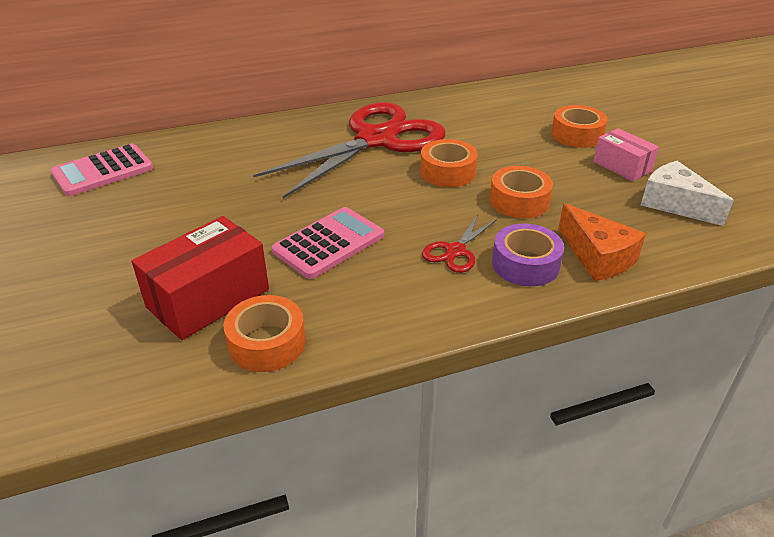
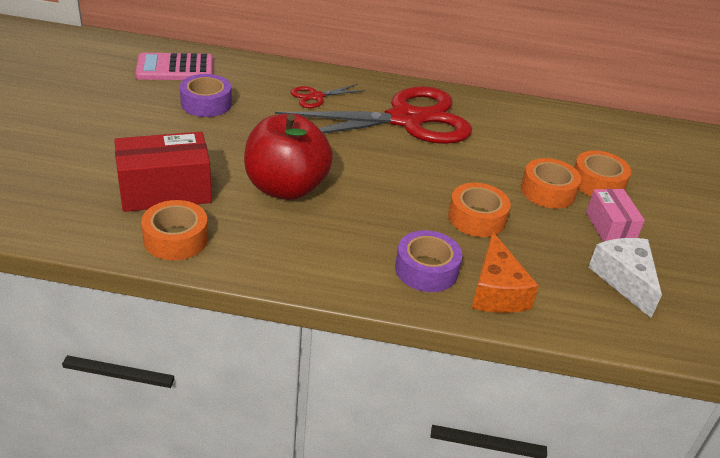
camera: 25 degrees right, 0 degrees up
pink calculator [272,207,384,279] -> red apple [244,113,333,200]
orange tape [420,139,478,187] -> orange tape moved to [521,158,581,209]
red scissors [422,215,497,273] -> red scissors moved to [291,84,365,108]
none -> purple tape [180,74,232,117]

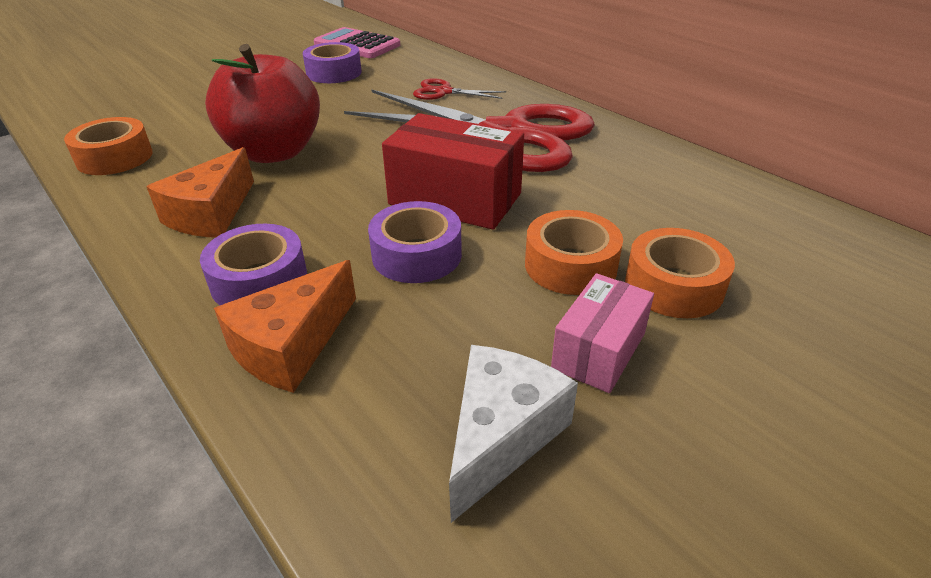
camera: 45 degrees right, 0 degrees up
red box [114,132,212,212] -> red box moved to [382,113,524,230]
orange tape [448,183,511,237] -> purple tape [368,201,462,283]
none -> orange cheese [146,147,254,238]

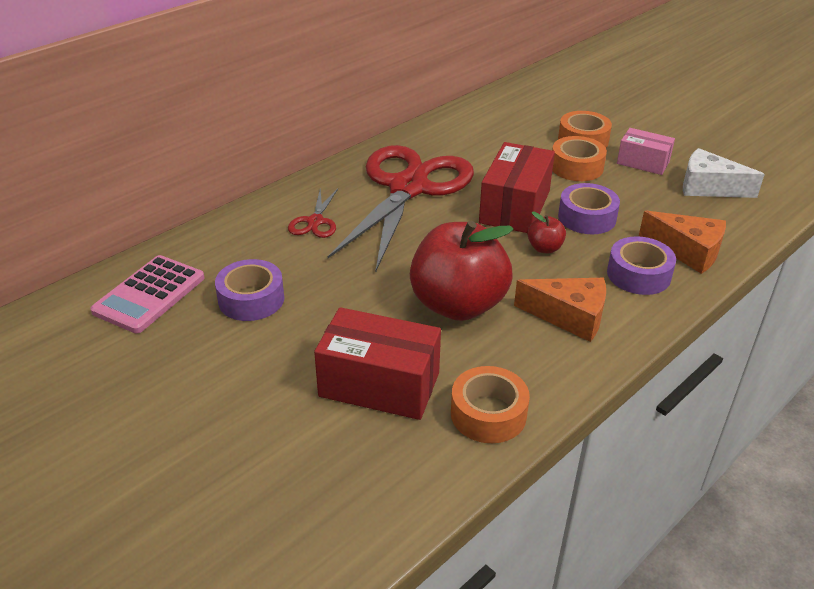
camera: 95 degrees left, 0 degrees up
none -> red box [314,307,441,420]
none -> red apple [527,212,566,253]

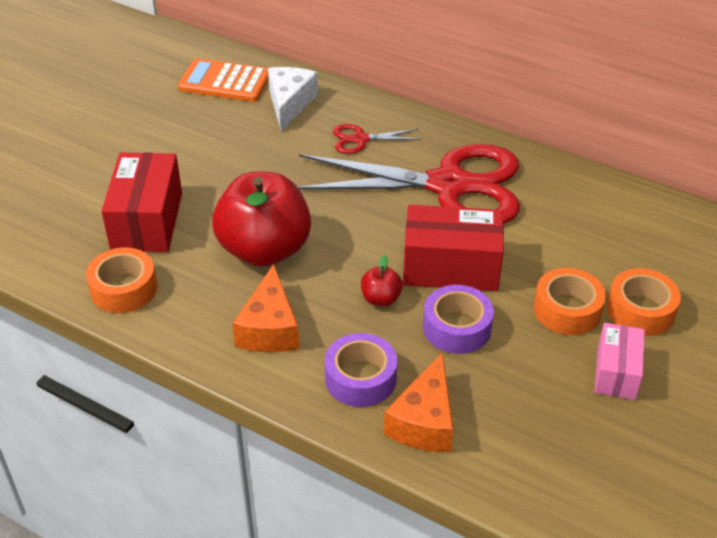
camera: 75 degrees right, 5 degrees up
pink calculator [90,255,204,333] -> orange calculator [178,58,269,102]
purple tape [215,259,284,321] -> none
white cheese [683,148,765,198] -> white cheese moved to [268,67,318,132]

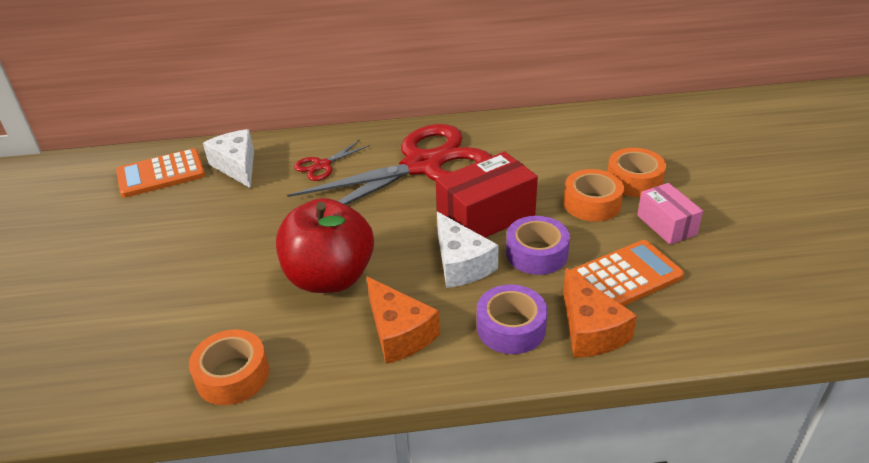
camera: 35 degrees left, 5 degrees down
red box [101,152,182,252] -> none
red apple [361,255,403,306] -> white cheese [437,212,499,288]
none -> orange calculator [570,240,684,306]

